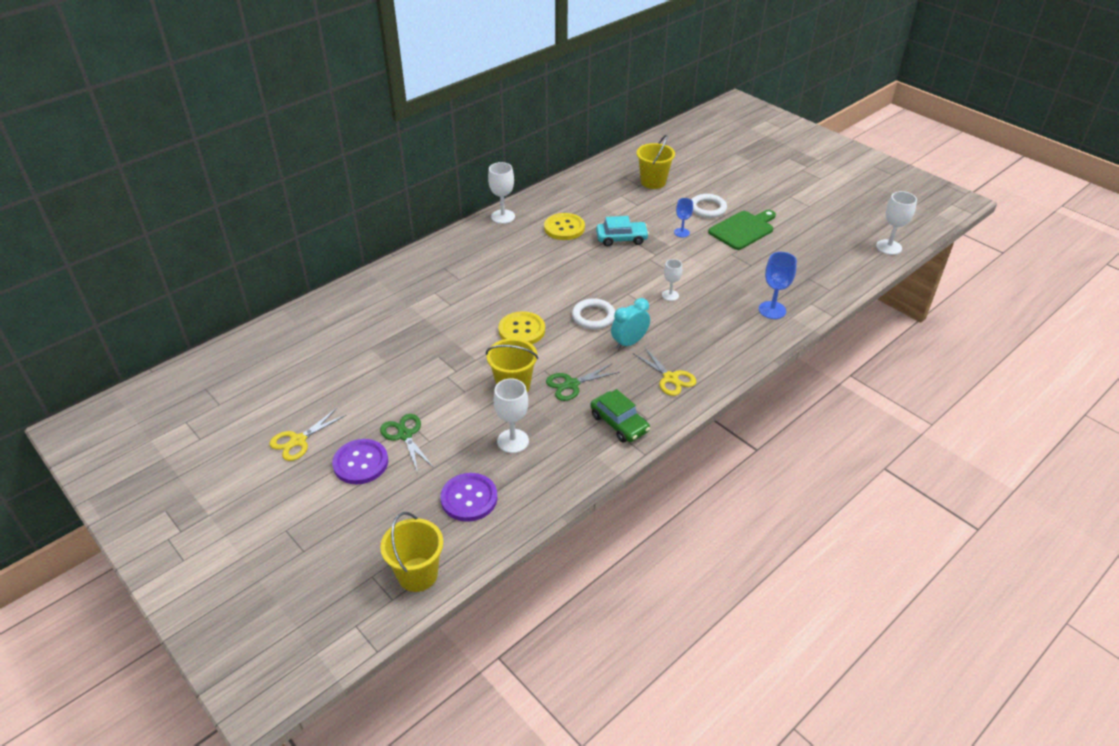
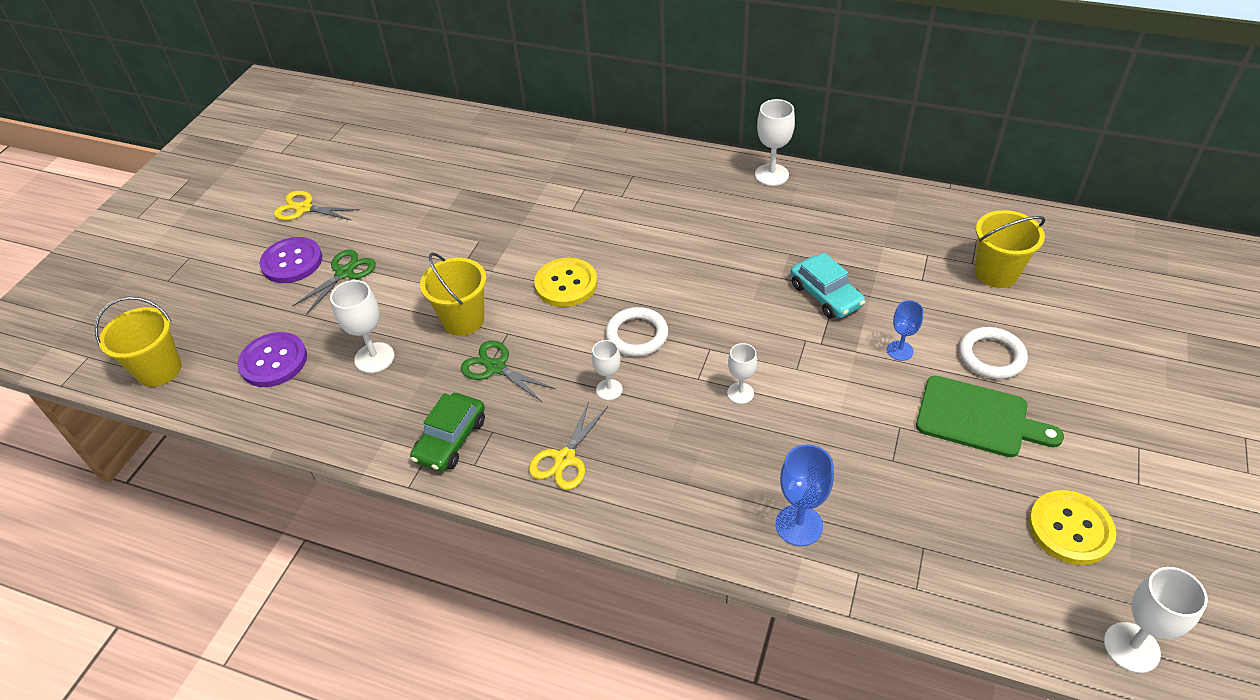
camera: 65 degrees right, 5 degrees up
yellow button [544,213,585,240] -> yellow button moved to [1028,490,1116,565]
turquoise clock [611,298,650,349] -> white goblet [592,340,623,400]

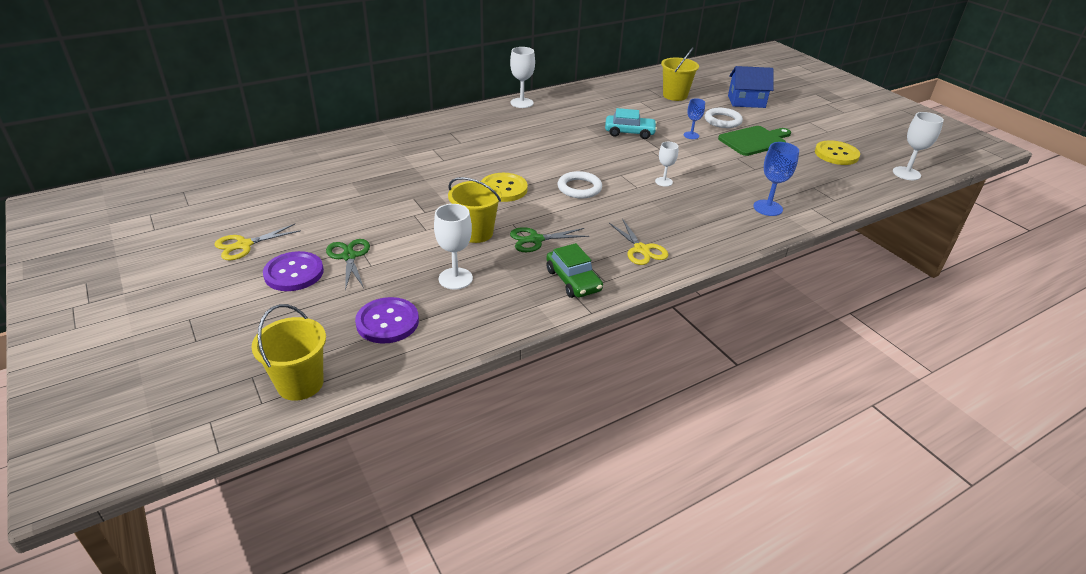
camera: 55 degrees left, 10 degrees down
white goblet [592,340,623,400] -> none
none -> blue house [728,66,773,108]

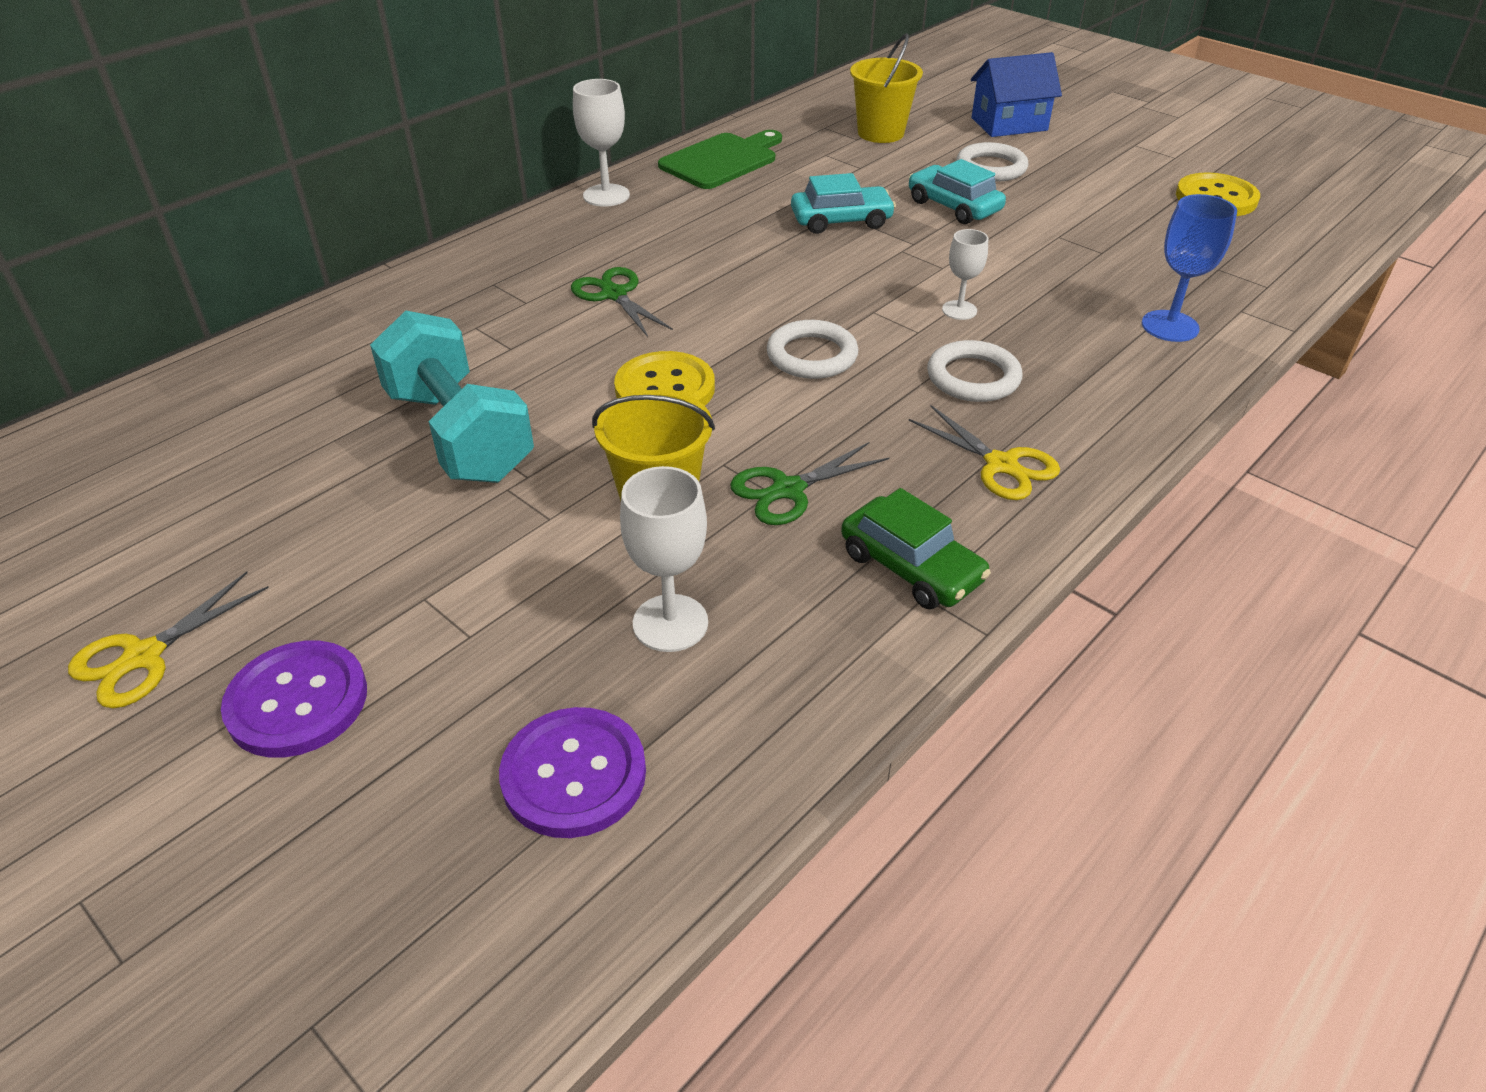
camera: 15 degrees left, 5 degrees up
yellow bucket [251,304,326,401] -> none
green scissors [326,239,370,290] -> green scissors moved to [571,267,673,337]
blue goblet [684,98,705,139] -> turquoise car [909,159,1006,224]
green cutting board [718,126,791,156] -> green cutting board moved to [658,130,782,189]
white goblet [893,112,944,180] -> none
none -> turquoise dumbbell [370,311,534,483]
none -> white ring [927,340,1022,402]

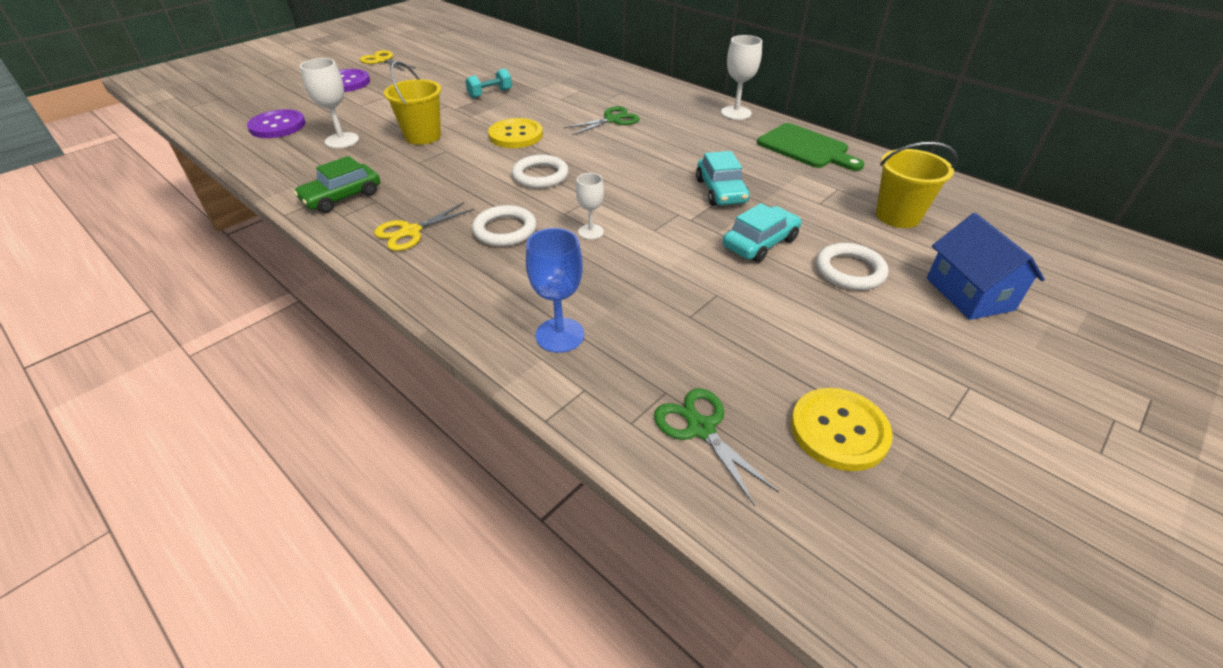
camera: 90 degrees right, 0 degrees up
turquoise dumbbell [370,311,534,483] -> turquoise dumbbell [465,69,512,98], size x0.48
green scissors [730,442,890,525] -> green scissors moved to [654,388,779,506]

